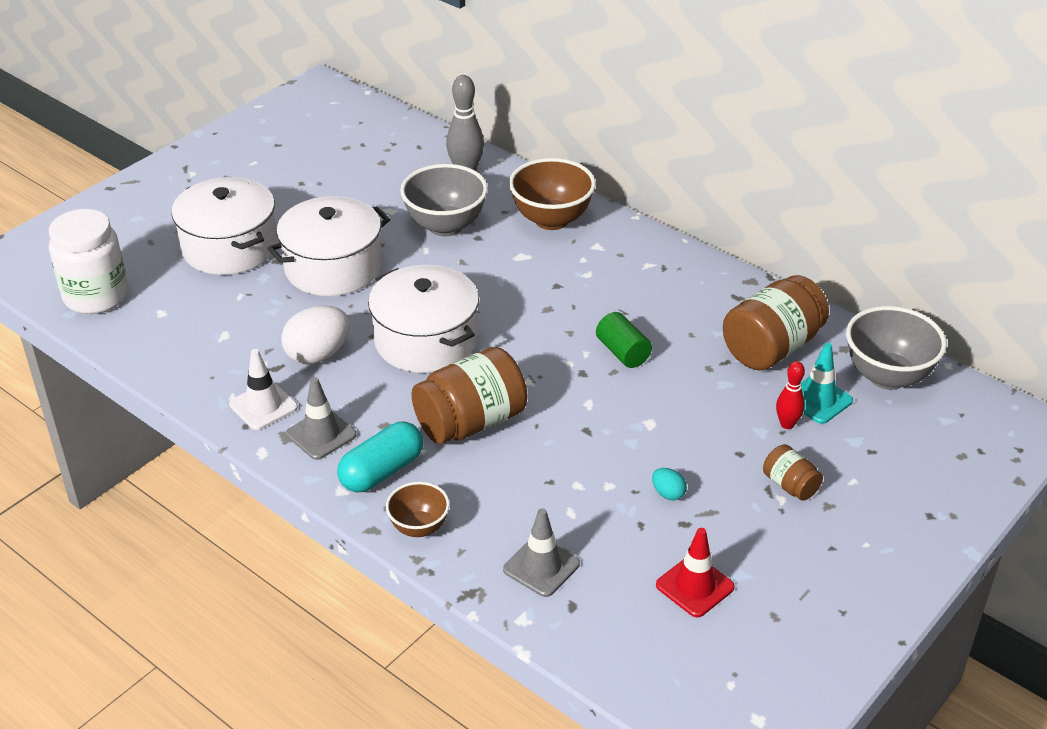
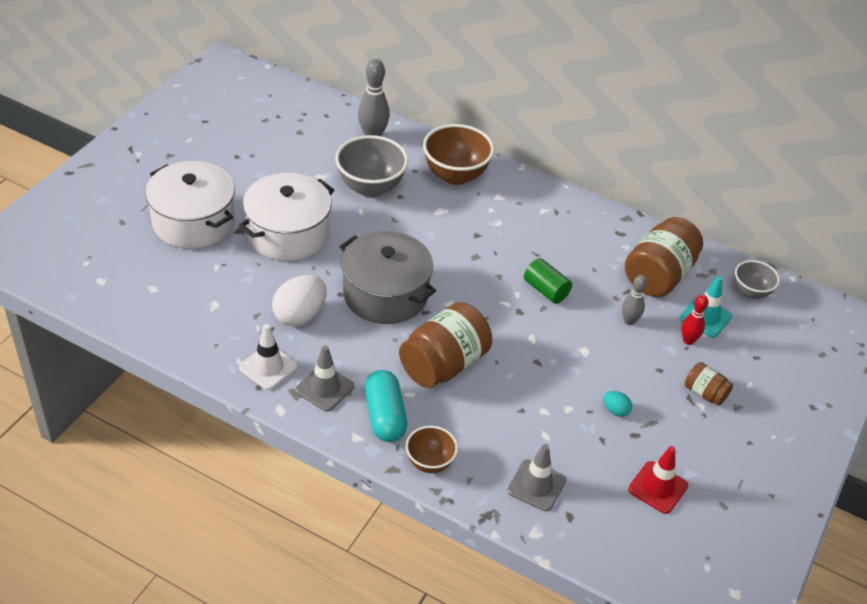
camera: 15 degrees left, 5 degrees up
white jar [49,209,128,314] -> none
turquoise capsule [337,421,423,493] -> turquoise capsule turned 45 degrees counterclockwise [365,370,407,442]
white pot [368,265,479,373] -> grey pot [339,231,436,324]
grey bowl [846,306,947,390] -> grey bowl [735,260,780,299], size x0.58
none -> grey bowling pin [622,275,647,325]

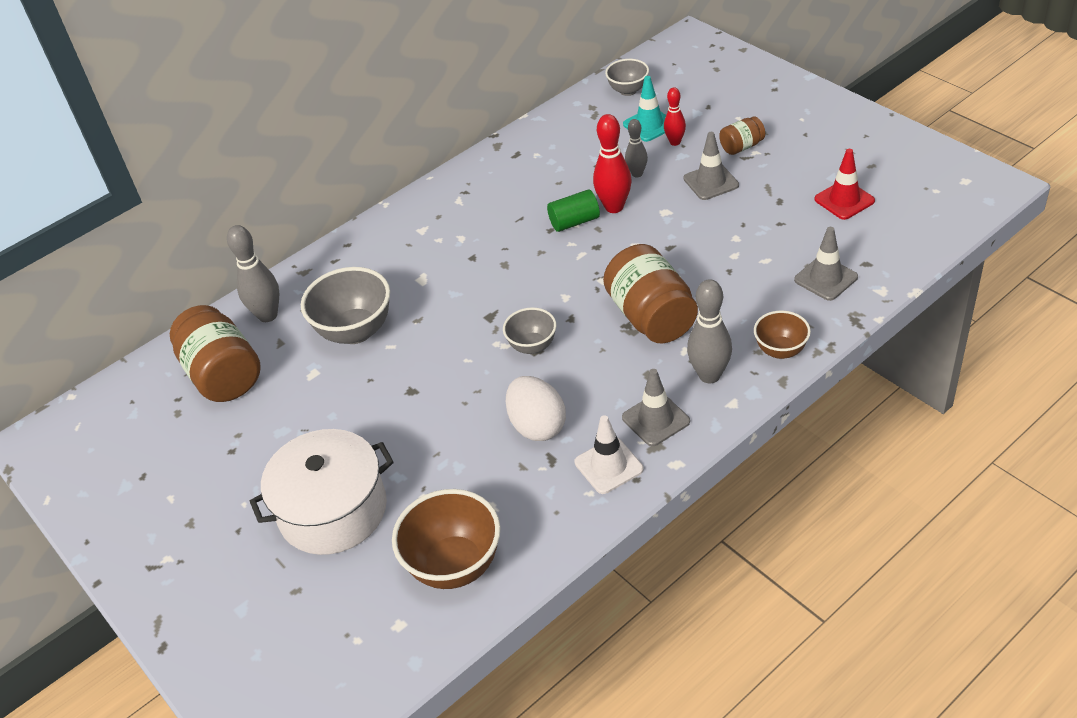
camera: 60 degrees left, 0 degrees up
white pot [239,173,334,261] -> none
grey pot [339,231,436,324] -> grey bowl [503,307,557,354]
turquoise capsule [365,370,407,442] -> grey bowling pin [687,279,732,383]
brown bowl [423,124,494,185] -> brown bowl moved to [392,489,501,589]
turquoise egg [603,391,632,417] -> none
brown jar [625,217,703,297] -> brown jar moved to [170,305,261,402]
none -> red bowling pin [593,114,632,213]
none -> grey traffic cone [683,132,739,200]

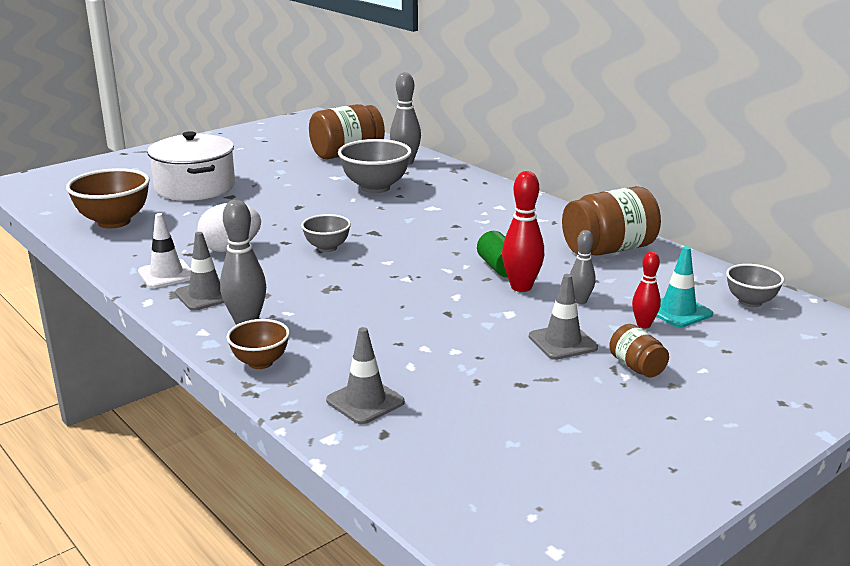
camera: 85 degrees right, 20 degrees down
brown jar [603,244,698,343] -> brown jar moved to [562,186,661,255]
red traffic cone [814,149,875,220] -> none

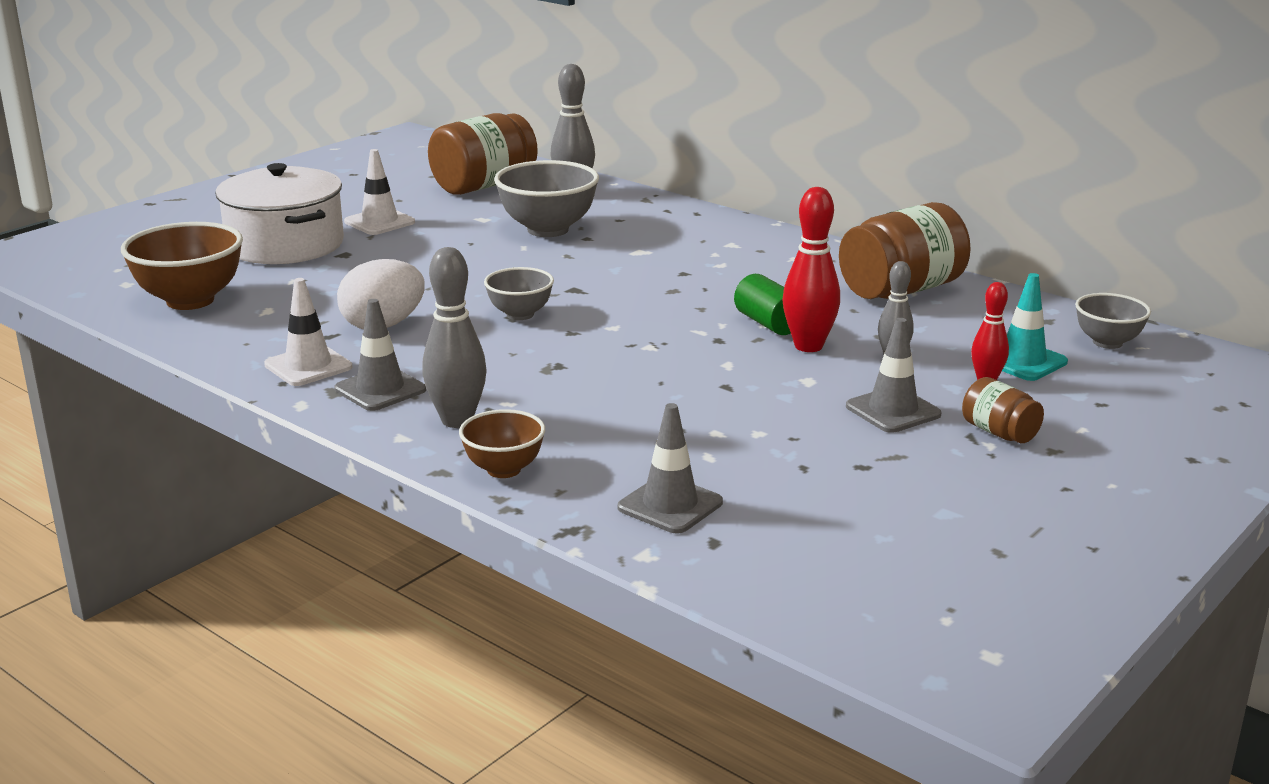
camera: 10 degrees left, 0 degrees up
none -> white traffic cone [344,149,415,235]

